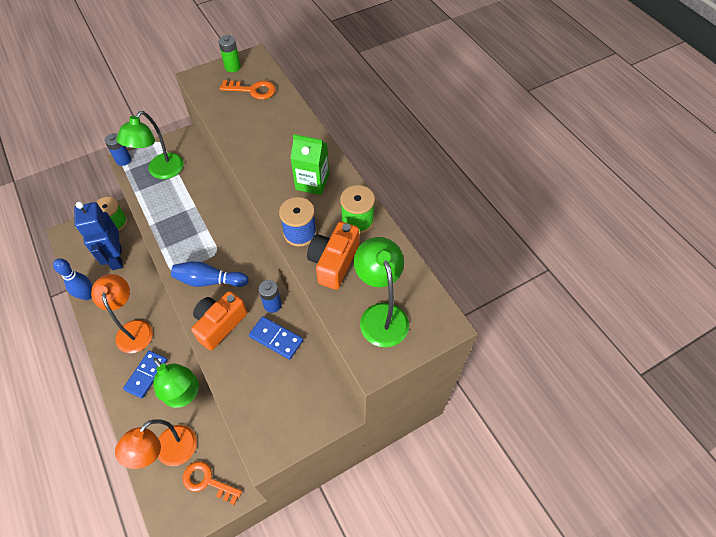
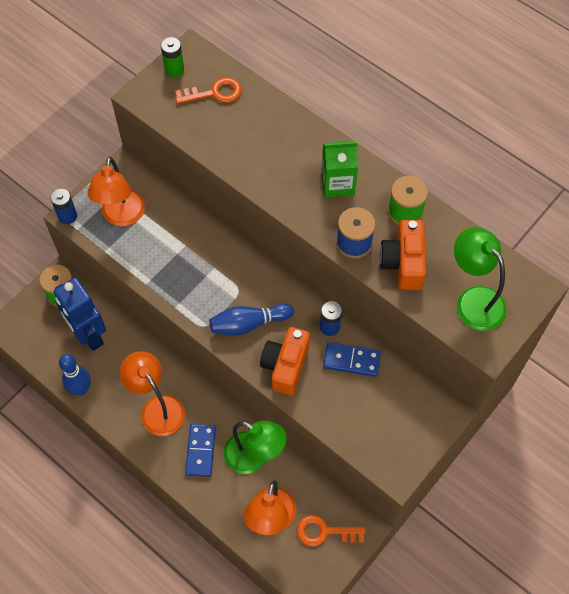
camera: 20 degrees left, 5 degrees up
green lamp [116,111,184,179] -> orange lamp [87,157,145,226]

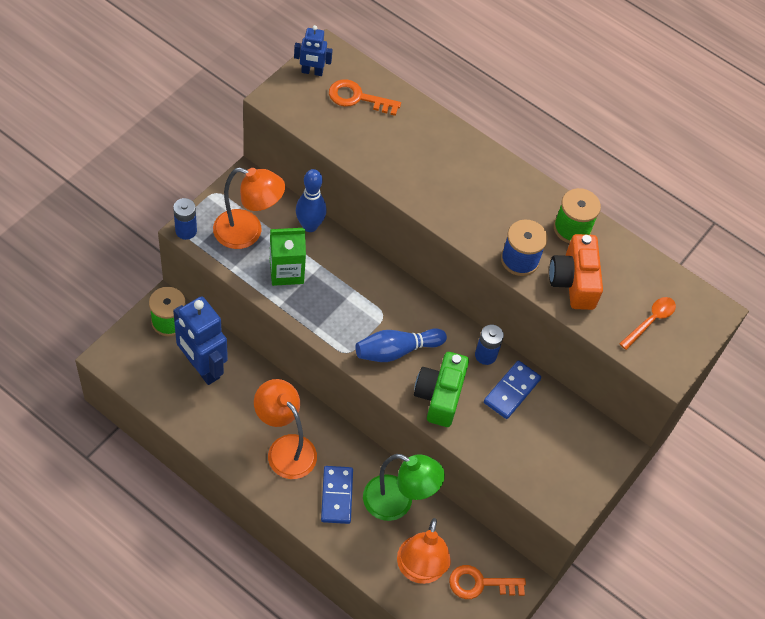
camera: 10 degrees left, 5 degrees down
blue bowling pin [59,354,91,395] -> blue bowling pin moved to [296,169,327,232]
orange lamp [87,157,145,226] -> orange lamp turned 75 degrees counterclockwise [213,167,285,249]
green battery [161,37,184,77] -> blue robot [294,25,333,76]
orange key [175,77,242,104] -> orange key turned 150 degrees counterclockwise [329,79,401,116]
orange camera [260,327,310,395] -> green camera [414,352,469,427]
green carton [321,141,358,198] -> green carton moved to [270,228,306,286]
blue domino [323,342,381,377] -> blue domino turned 60 degrees counterclockwise [484,360,541,419]
green lamp [454,227,507,331] -> orange spoon [619,297,676,350]

